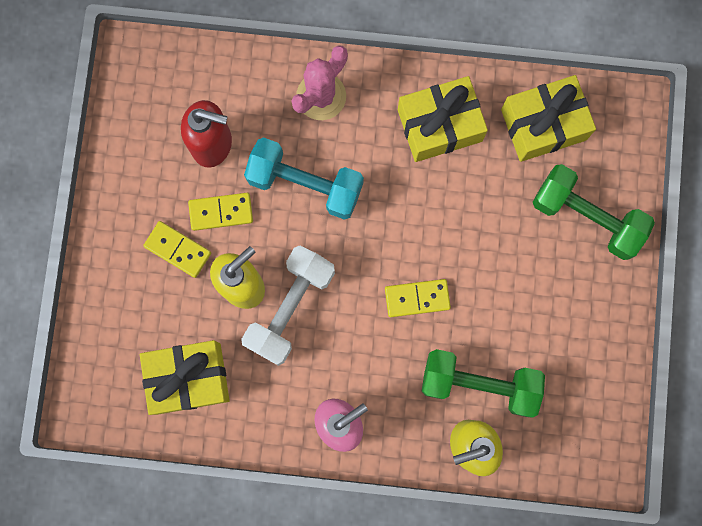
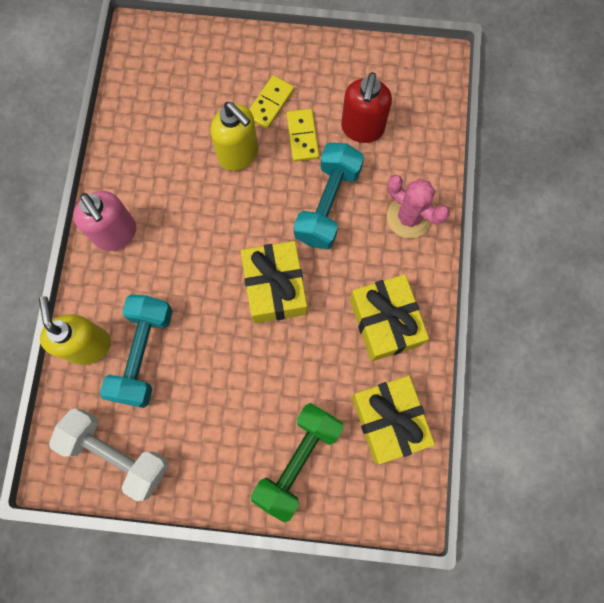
camera: 90 degrees right, 5 degrees down
yellow gift [140,340,230,415] -> yellow gift moved to [241,241,307,324]
white dumbbell [241,246,335,366] -> white dumbbell moved to [49,409,169,501]
yellow domino [385,279,451,317] -> none
green dumbbell [422,349,545,418] -> turquoise dumbbell [100,294,173,408]

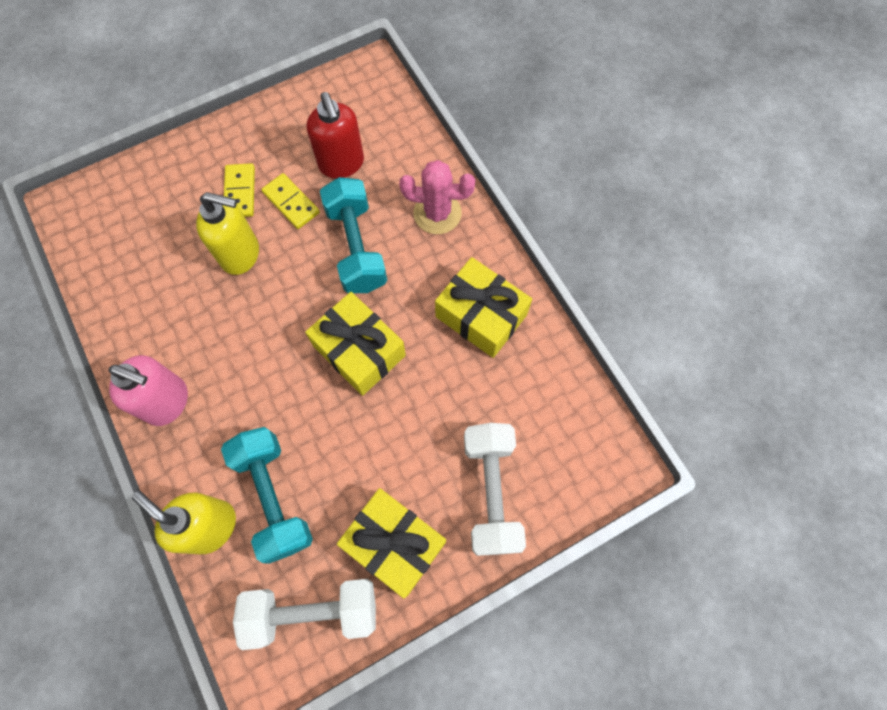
camera: 35 degrees left, 5 degrees down
green dumbbell [251,403,344,523] -> white dumbbell [464,423,526,556]
yellow gift [352,375,435,464] -> yellow gift moved to [337,488,446,599]

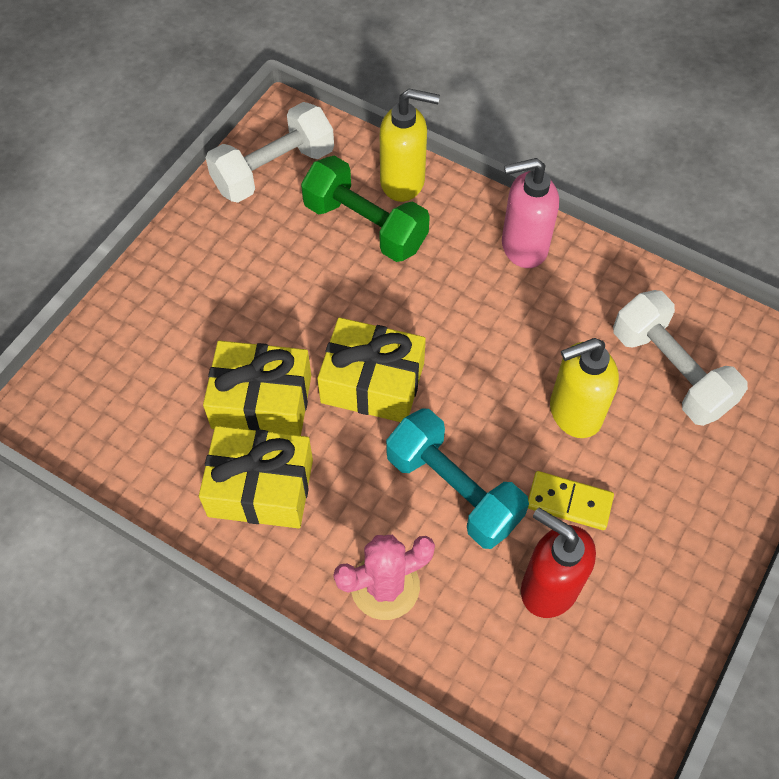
camera: 150 degrees right, 10 degrees down
turquoise dumbbell [221,427,313,563] -> green dumbbell [301,156,430,262]
yellow domino [224,163,255,217] -> none
yellow gift [337,488,446,599] -> yellow gift moved to [203,341,311,436]
white dumbbell [464,423,526,556] -> white dumbbell moved to [613,290,748,426]

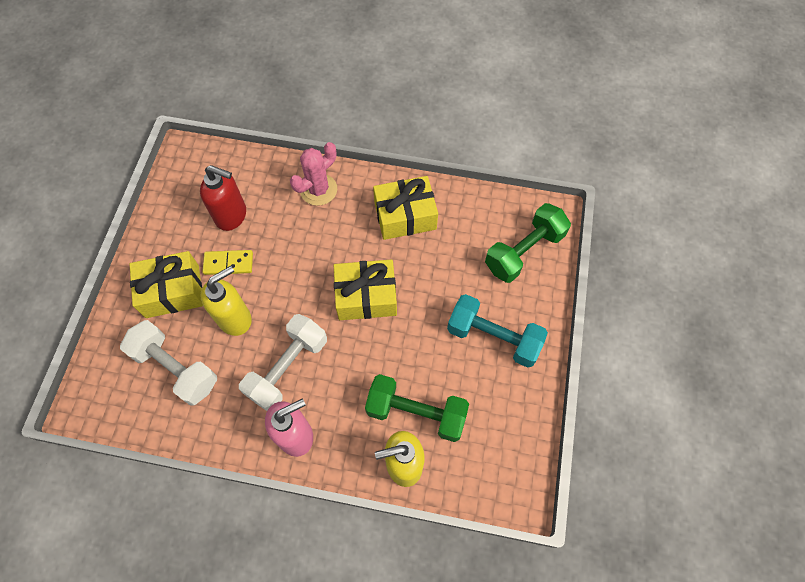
camera: 160 degrees right, 5 degrees up
yellow gift [203,341,311,436] -> yellow gift moved to [130,251,203,318]
white dumbbell [206,102,334,203] -> white dumbbell moved to [239,314,327,411]
turquoise dumbbell [386,409,529,549] -> turquoise dumbbell moved to [447,294,548,368]
none -> green dumbbell [485,203,571,283]

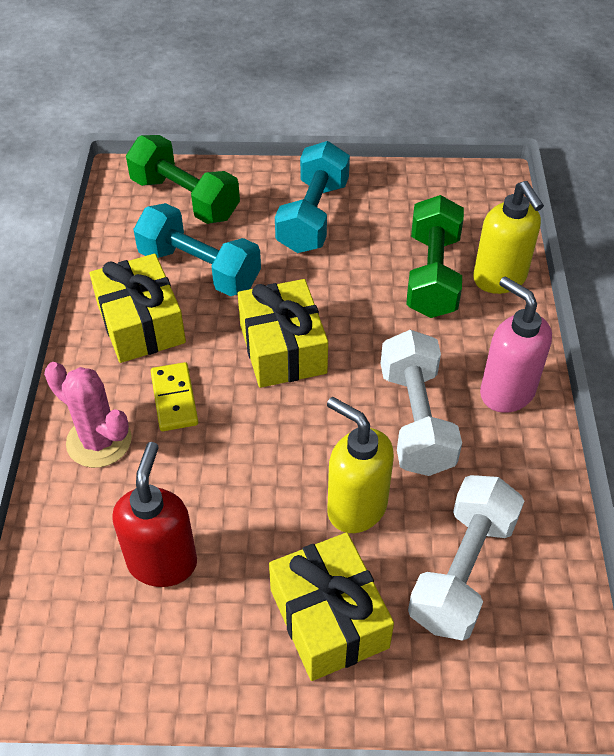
camera: 100 degrees left, 15 degrees down
yellow domino [202,250,253,275] -> yellow domino moved to [151,362,198,431]
white dumbbell [239,314,327,411] -> white dumbbell turned 60 degrees clockwise [381,330,462,476]
none -> turquoise dumbbell [133,203,261,296]

